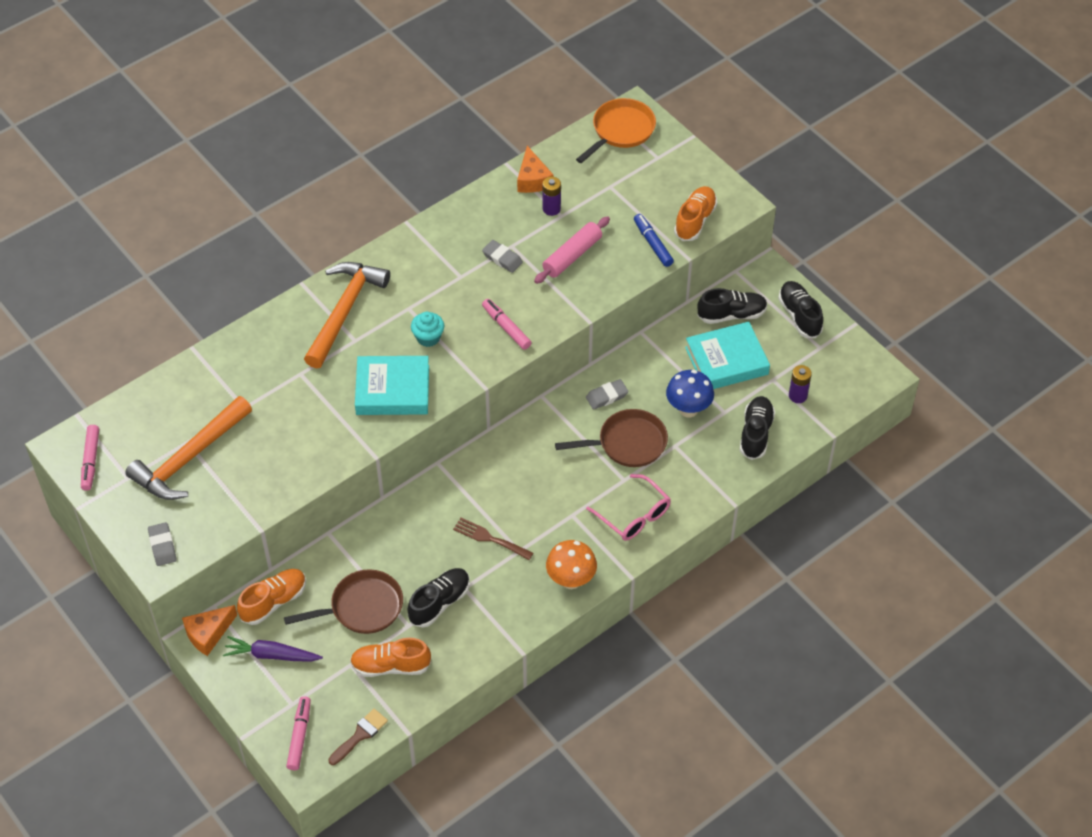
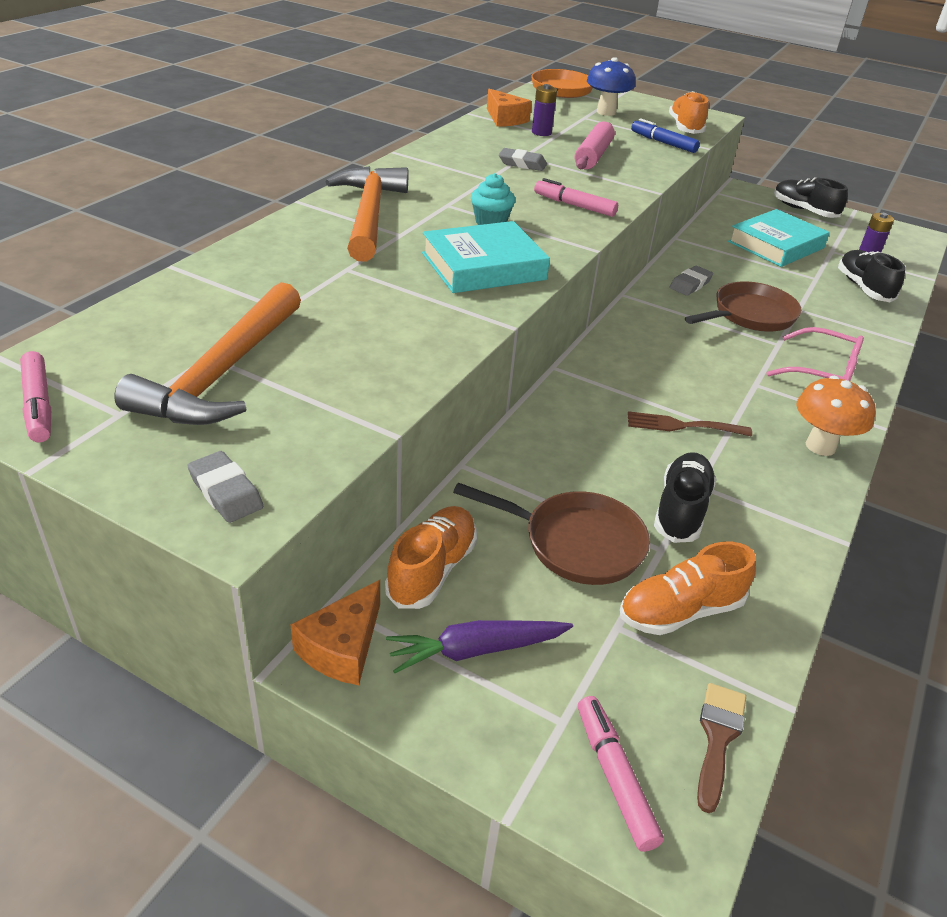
camera: 25 degrees left, 15 degrees down
brown pan [284,569,403,634] -> brown pan turned 60 degrees clockwise [453,483,650,585]
blue mushroom [666,370,714,417] -> blue mushroom moved to [587,57,635,116]
black shoe [697,288,768,324] -> none

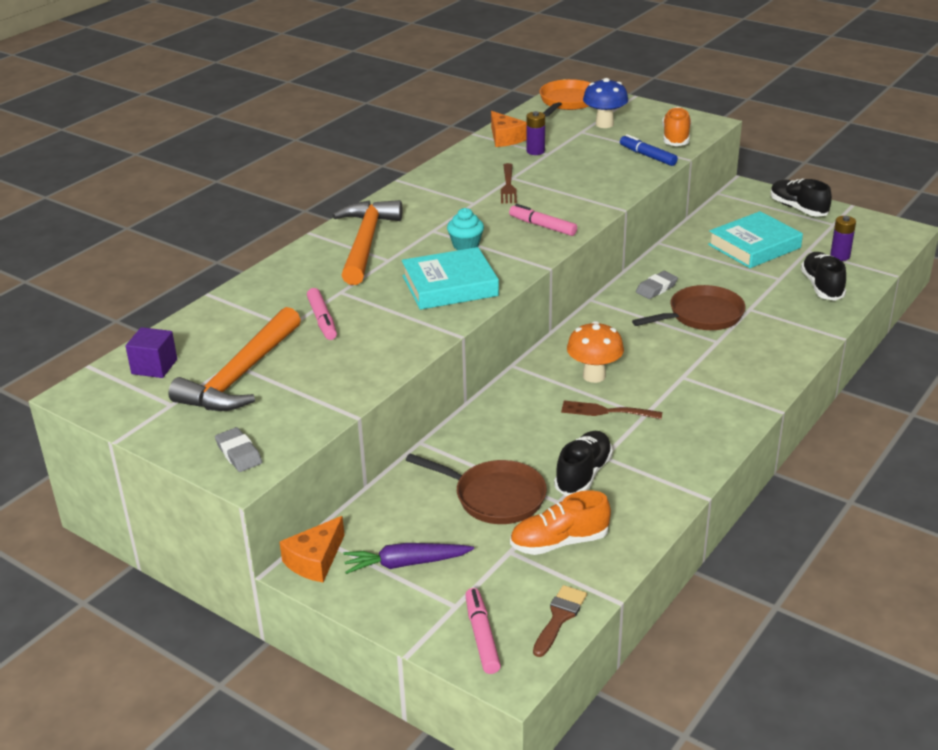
camera: 10 degrees right, 5 degrees down
pink marker [20,351,51,442] -> pink marker moved to [307,288,337,340]
orange shoe [385,506,477,609] -> none
grey eraser [499,148,547,171] -> brown fork [501,163,517,203]
pink rolling pin [575,121,615,169] -> none
pink glasses [767,327,864,381] -> none
orange mushroom [797,376,876,456] -> orange mushroom moved to [567,321,624,383]
none -> purple cube [125,327,177,378]

